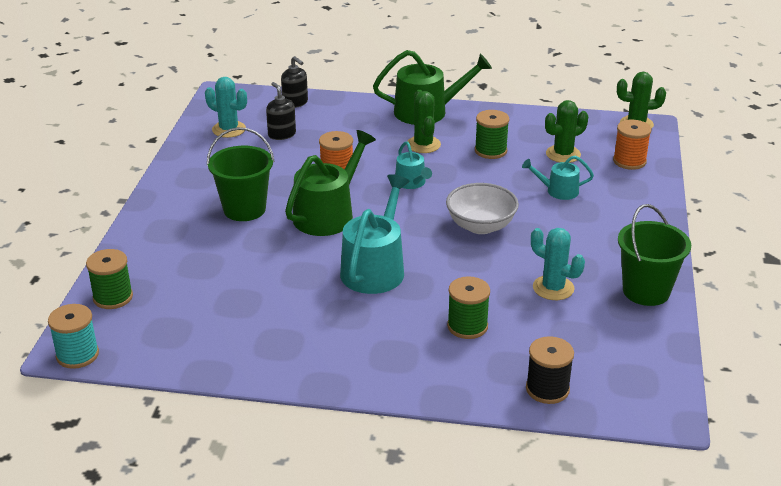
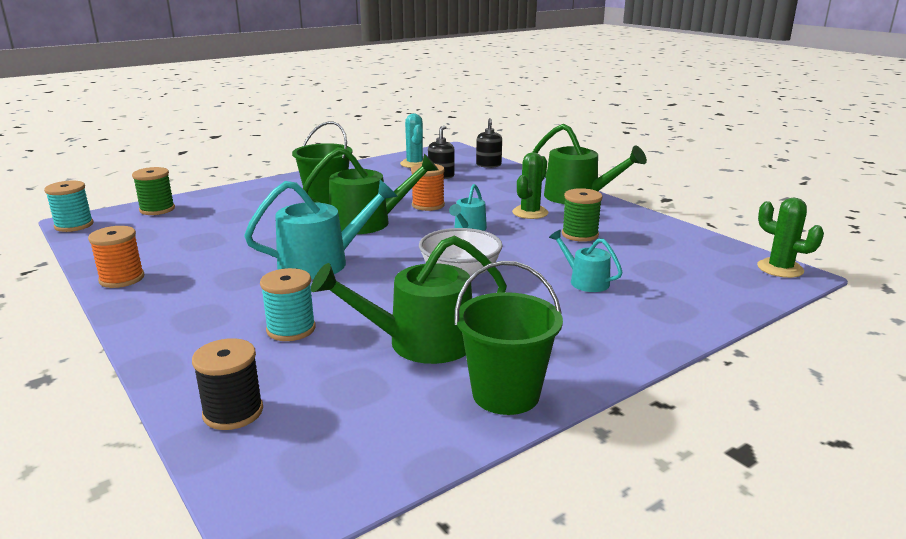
camera: 45 degrees right, 10 degrees down
green spool [447,276,490,339] -> turquoise spool [260,268,316,341]
turquoise cactus [531,228,585,300] -> green watering can [311,236,507,364]
green cactus [545,100,588,163] -> none
orange spool [613,120,651,170] -> orange spool moved to [88,226,144,288]

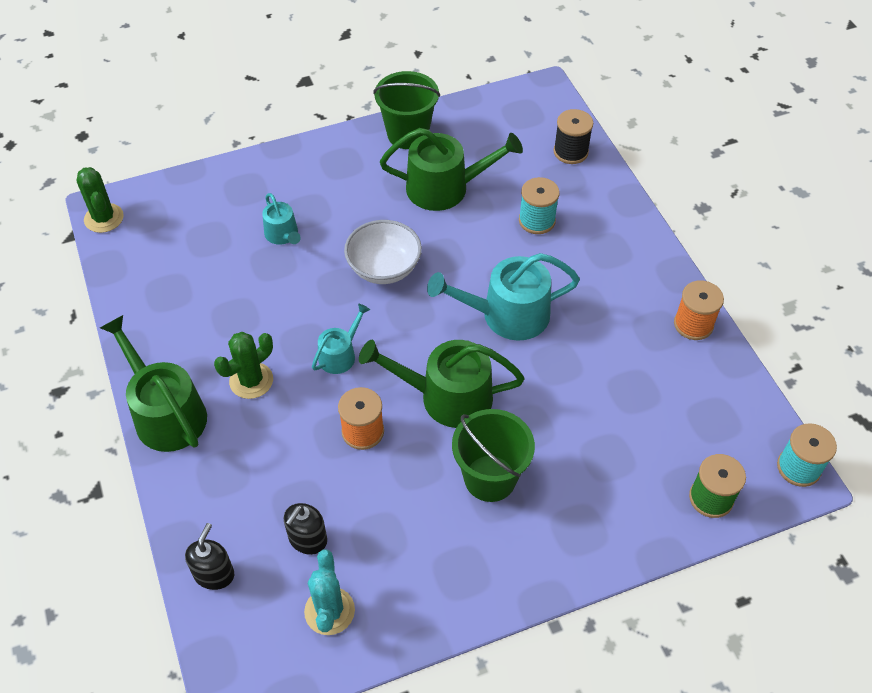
camera: 165 degrees left, 30 degrees up
green spool [562,188,603,242] -> none

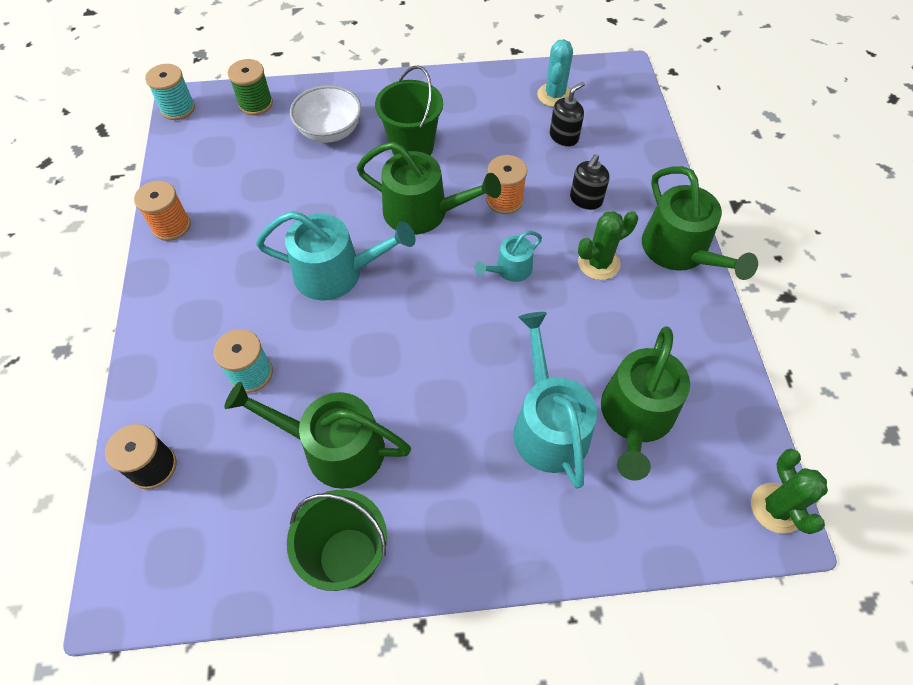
camera: 165 degrees left, 5 degrees up
black soap dispenser [185,523,234,590] -> black soap dispenser moved to [570,154,609,210]
turquoise watering can [262,193,301,245] -> turquoise watering can [514,312,597,488], size x1.85
white bowl [344,220,422,284] -> white bowl moved to [290,85,362,143]
none -> green watering can [601,326,690,481]

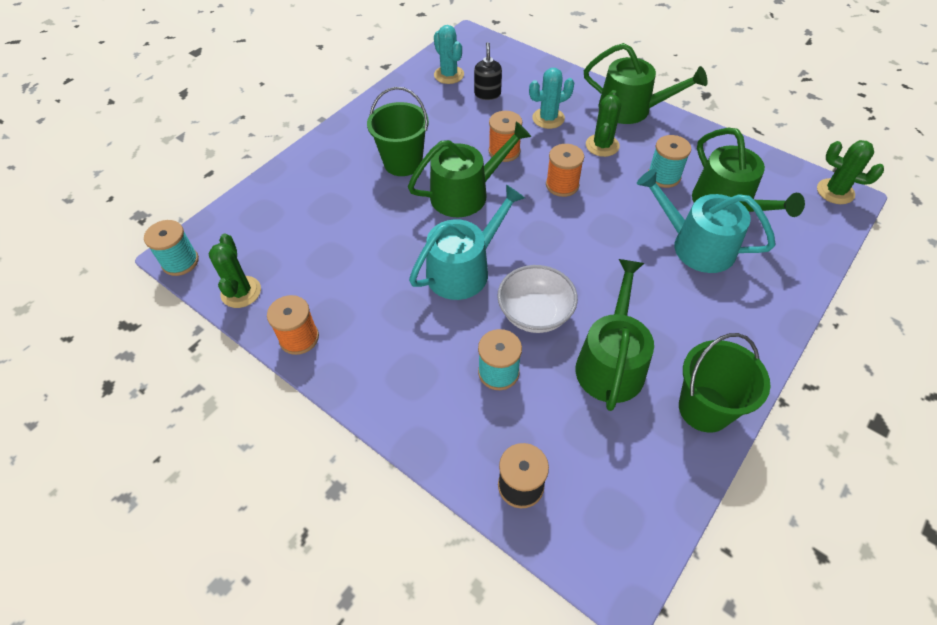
camera: 45 degrees left, 5 degrees down
green watering can [224,381,411,489] -> green watering can turned 135 degrees clockwise [576,259,654,411]
green spool [228,59,273,115] -> none
white bowl [290,85,362,143] -> white bowl moved to [497,265,578,333]
turquoise watering can [475,231,542,282] -> orange spool [546,144,584,197]
black soap dispenser [570,154,609,210] -> turquoise cactus [529,68,574,129]
none -> green cactus [209,234,261,308]
none -> turquoise spool [648,135,691,188]

